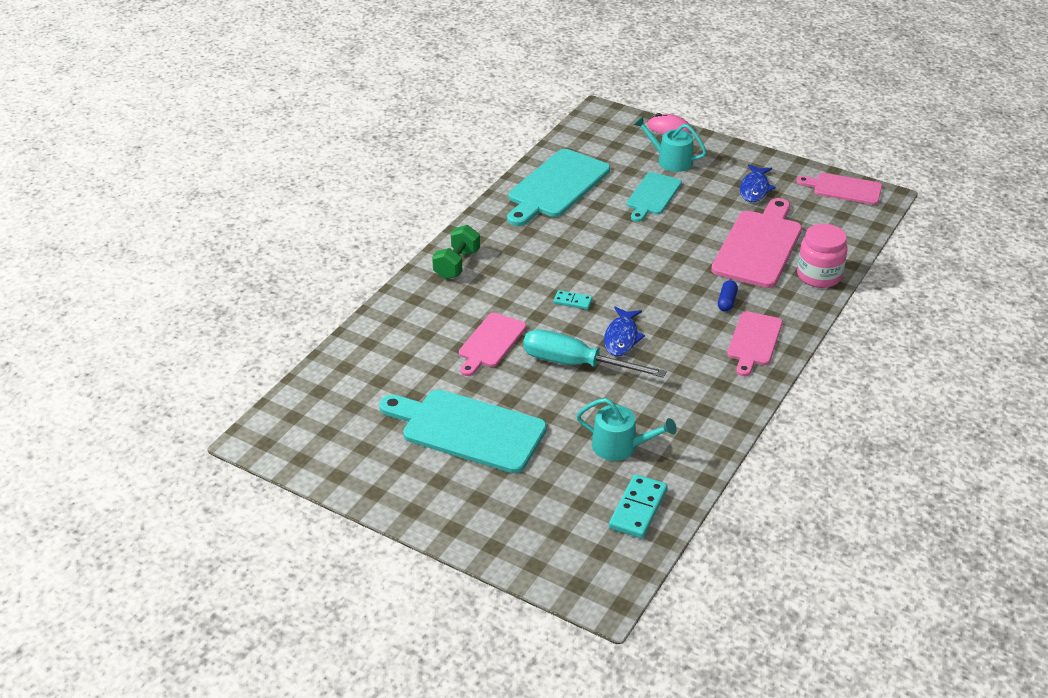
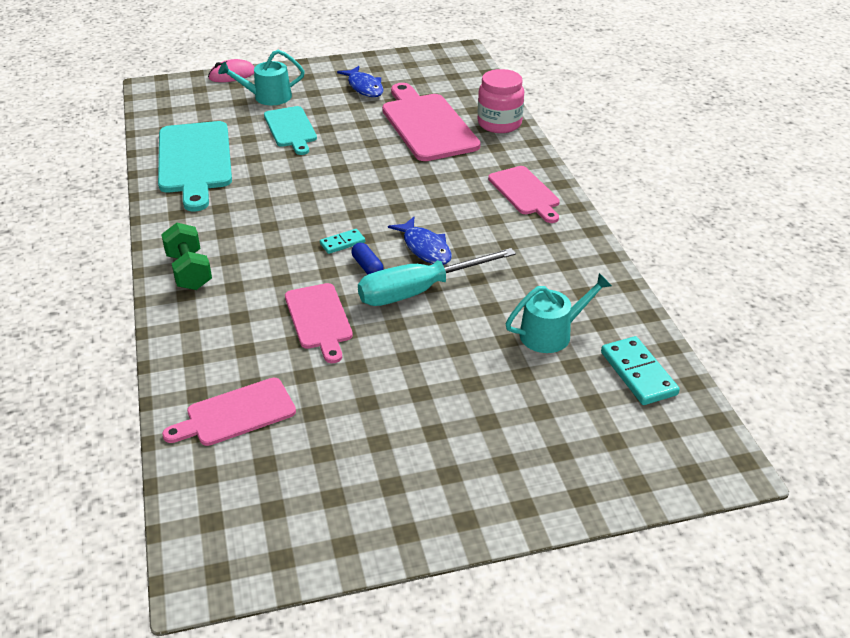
camera: 45 degrees left, 0 degrees up
turquoise cutting board [379,389,547,473] -> none
blue capsule [718,280,738,312] -> blue capsule moved to [351,243,383,275]
pink cutting board [797,173,882,205] -> pink cutting board moved to [162,378,296,446]

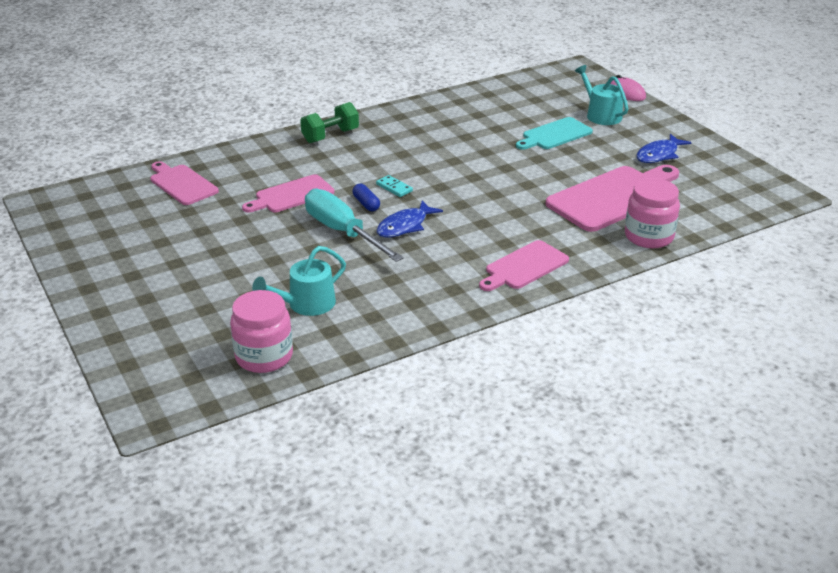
camera: 75 degrees right, 5 degrees down
turquoise cutting board [158,121,232,211] -> none
blue capsule [351,243,383,275] -> blue capsule turned 75 degrees counterclockwise [353,184,380,211]
turquoise watering can [506,273,612,353] -> turquoise watering can turned 90 degrees clockwise [252,246,346,316]
turquoise domino [601,336,680,405] -> pink jar [230,290,293,373]

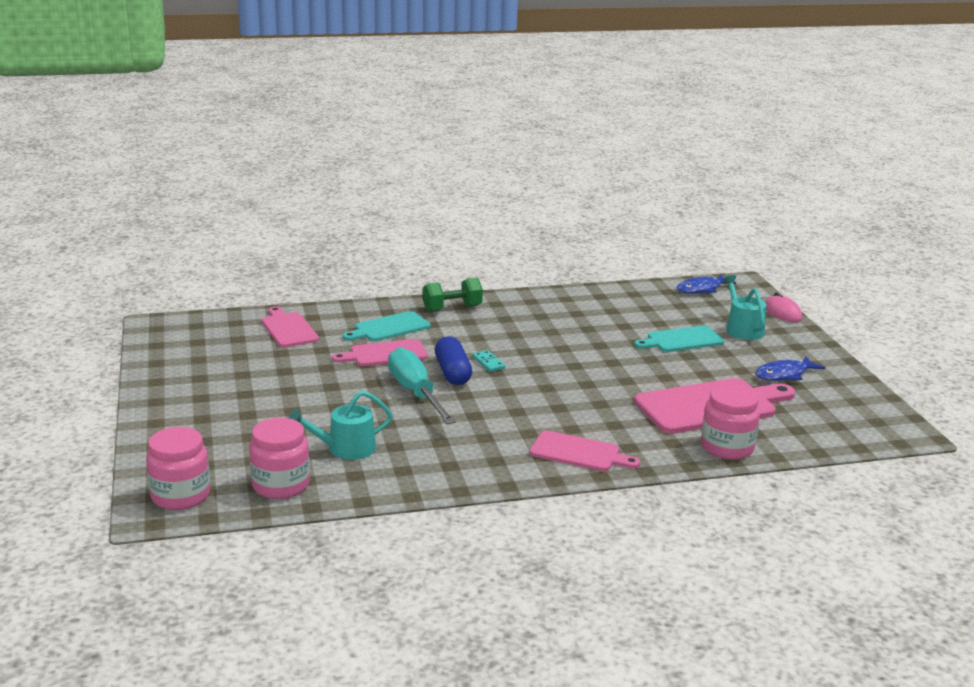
camera: 15 degrees right, 10 degrees down
blue capsule [353,184,380,211] -> blue capsule [435,336,472,385], size x1.73
blue fish [377,200,443,237] -> blue fish moved to [677,274,736,294]
pink cutting board [479,240,569,291] -> pink cutting board turned 135 degrees counterclockwise [530,431,640,471]
none -> pink jar [146,427,210,510]
none -> turquoise cutting board [342,311,430,341]

